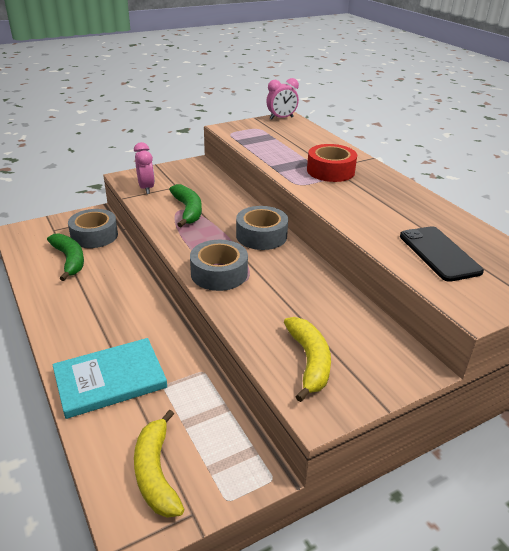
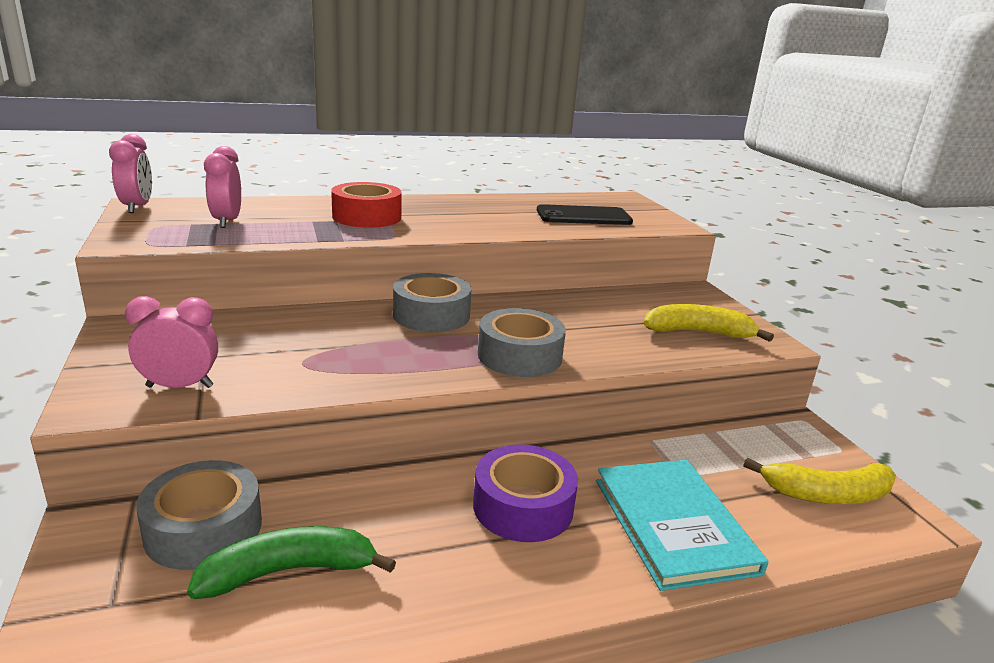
camera: 80 degrees left, 10 degrees down
green banana [169,184,202,227] -> none
none -> pink clock [204,146,241,228]
none -> purple tape [473,445,578,542]

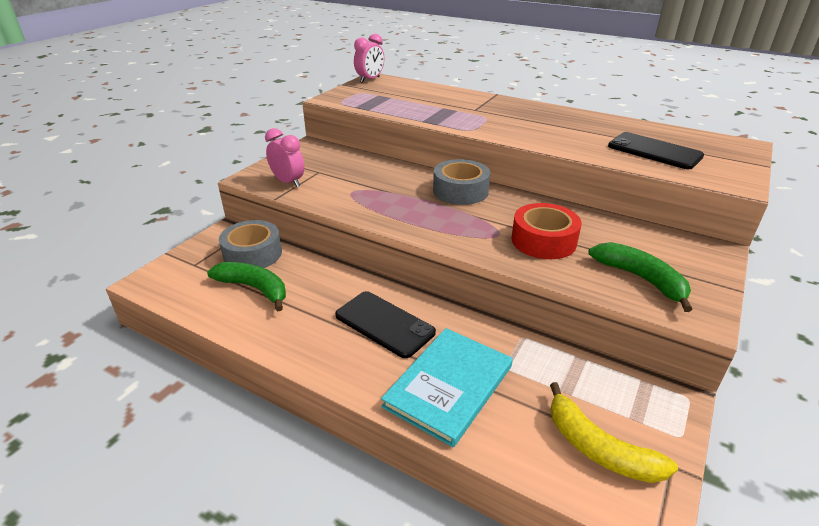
camera: 50 degrees right, 10 degrees up
pink clock [204,146,241,228] -> none
red tape [331,182,402,228] -> red tape moved to [511,203,581,259]
purple tape [473,445,578,542] -> black phone [335,291,436,358]
grey tape [478,308,566,377] -> none
yellow banana [644,304,774,342] -> green banana [588,242,693,312]

